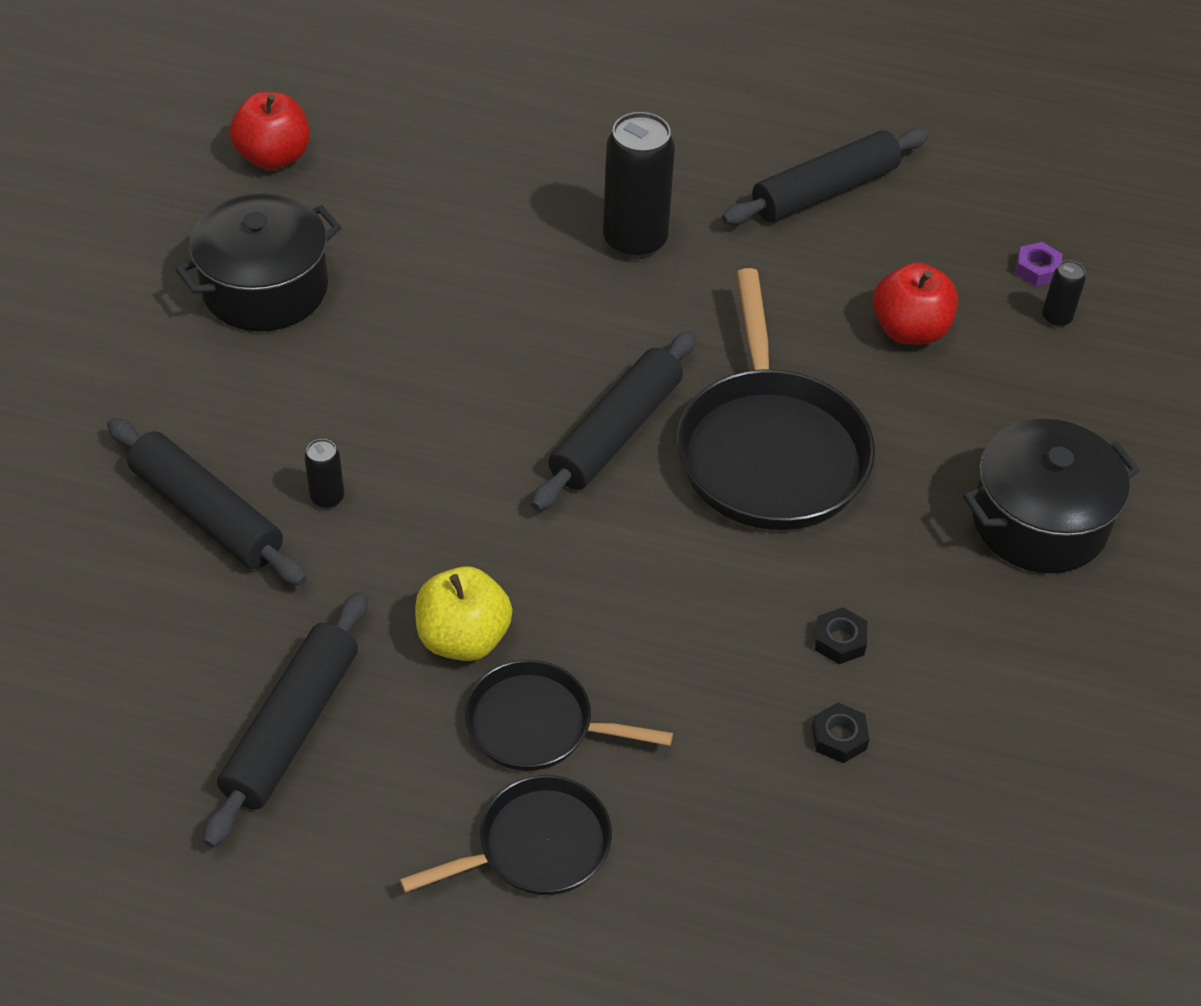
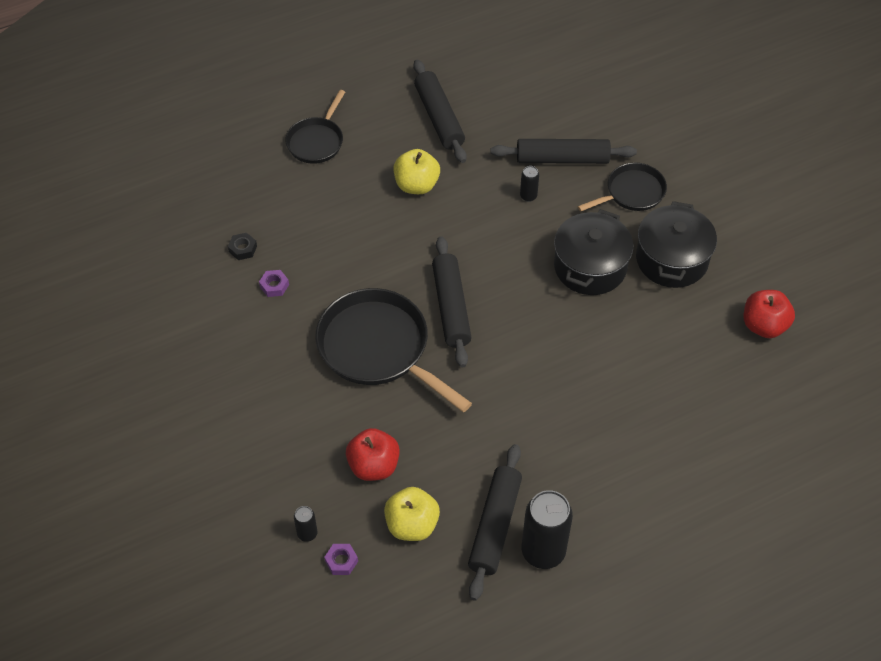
camera: 140 degrees right, 5 degrees up
black pan [465,660,673,771] -> black pan moved to [578,163,667,211]
black can [603,112,675,259] -> black can moved to [522,490,573,569]
black nut [815,607,867,664] -> purple nut [259,270,289,297]
black pot [963,419,1140,573] -> black pot moved to [554,209,633,295]
none -> yellow apple [384,487,440,541]

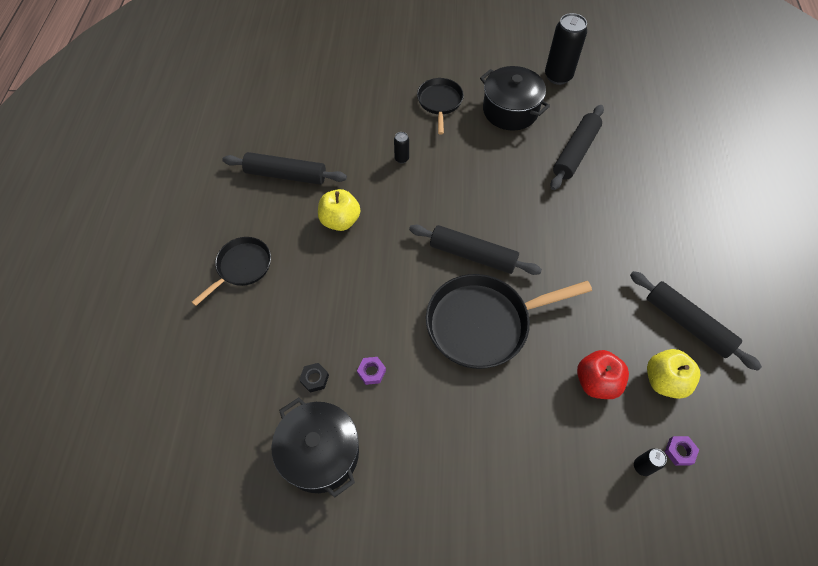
camera: 60 degrees left, 5 degrees up
black pan [285,90,345,164] -> black pan turned 105 degrees counterclockwise [192,237,271,306]
black rolling pin [491,139,637,164] -> black rolling pin moved to [550,105,604,190]
black can [522,490,573,569] -> black can moved to [545,13,587,85]
black pot [554,209,633,295] -> black pot moved to [272,397,359,498]
red apple [744,290,795,338] -> none

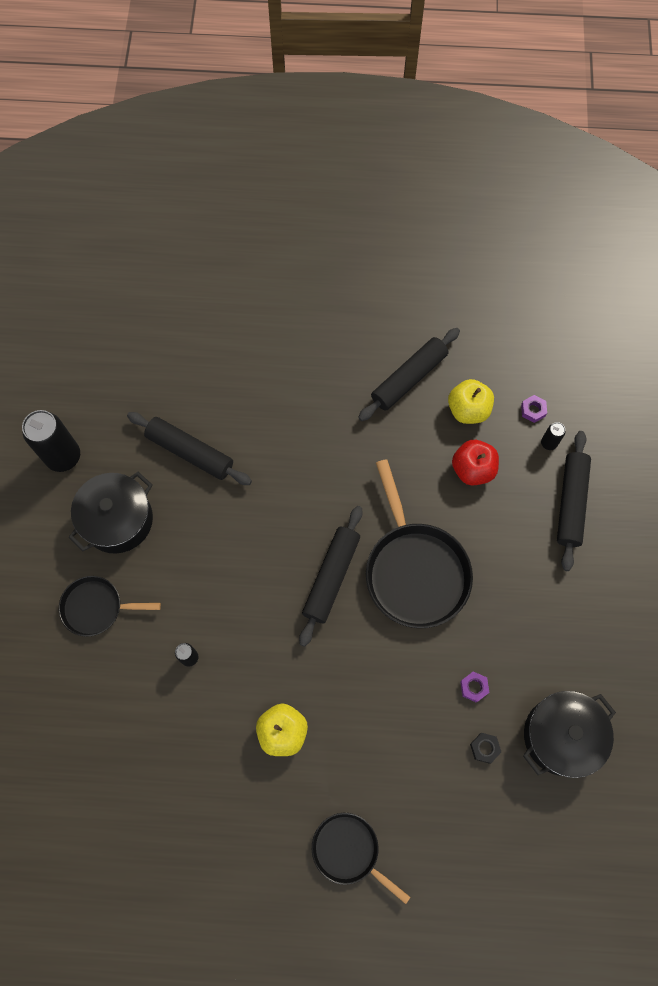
camera: 90 degrees left, 10 degrees up
black rolling pin [222,152,347,185] -> black rolling pin moved to [557,431,591,571]

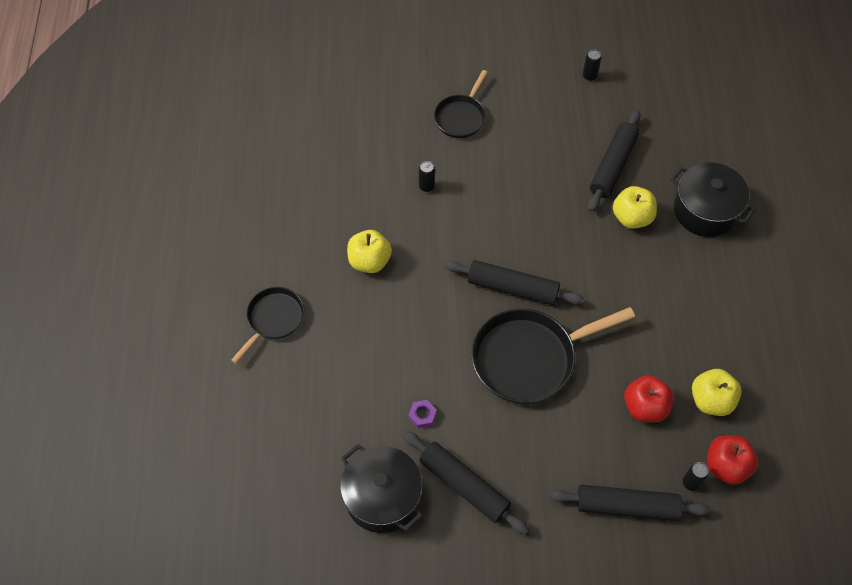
camera: 85 degrees right, 10 degrees down
black can [22,410,80,472] -> black can [583,49,601,81], size x0.46
black pan [59,576,161,637] -> black pan turned 150 degrees counterclockwise [434,70,488,138]
black pot [68,472,153,554] -> black pot moved to [670,163,755,237]
black rolling pin [358,328,460,421] -> black rolling pin moved to [403,431,529,535]
black nut [470,733,501,764] -> none
purple nut [521,395,547,423] -> red apple [707,435,758,485]
none -> yellow apple [613,186,657,229]

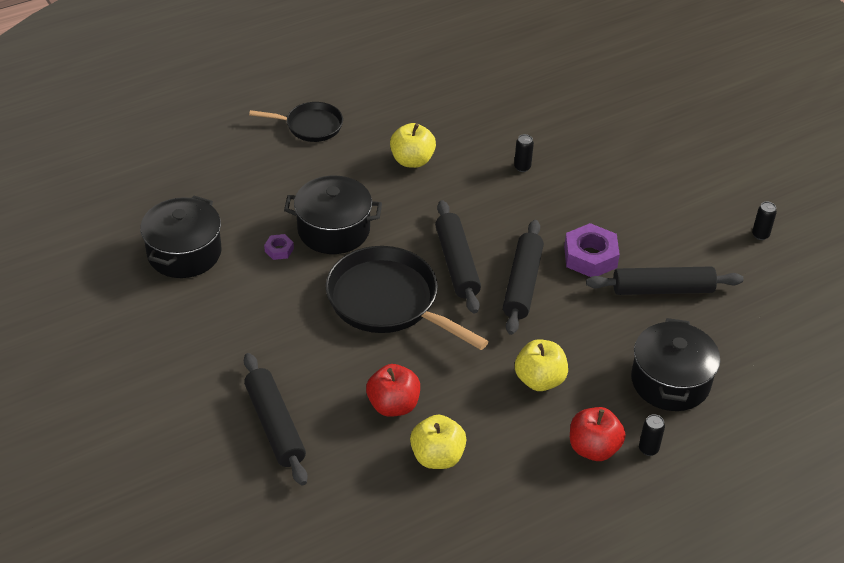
camera: 60 degrees right, 15 degrees down
black rolling pin [403,431,529,535] -> black rolling pin moved to [503,220,544,335]
black pan [434,70,488,138] -> none
yellow apple [613,186,657,229] -> yellow apple moved to [515,339,568,391]
black can [683,462,709,491] -> black can moved to [639,414,665,456]
red apple [707,435,758,485] -> red apple moved to [570,407,625,461]
none -> black pot [284,176,382,254]
none -> purple nut [564,223,620,277]

